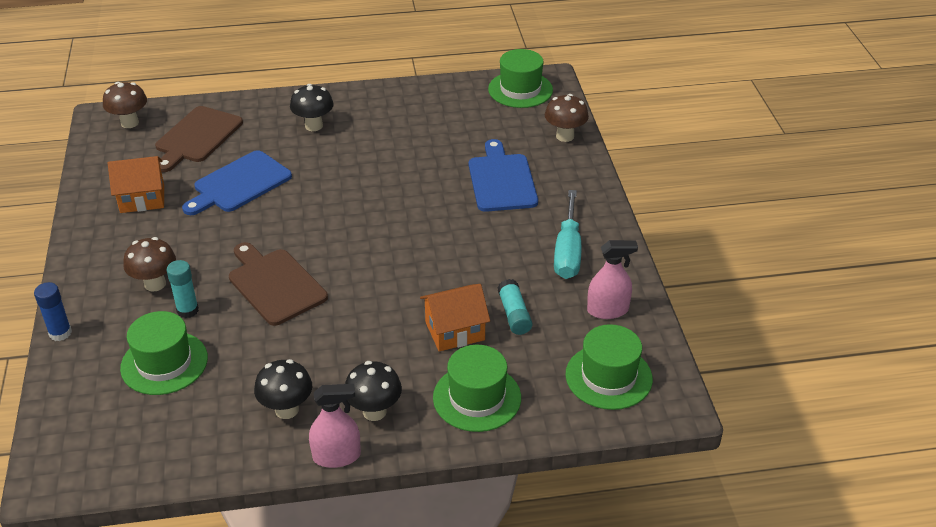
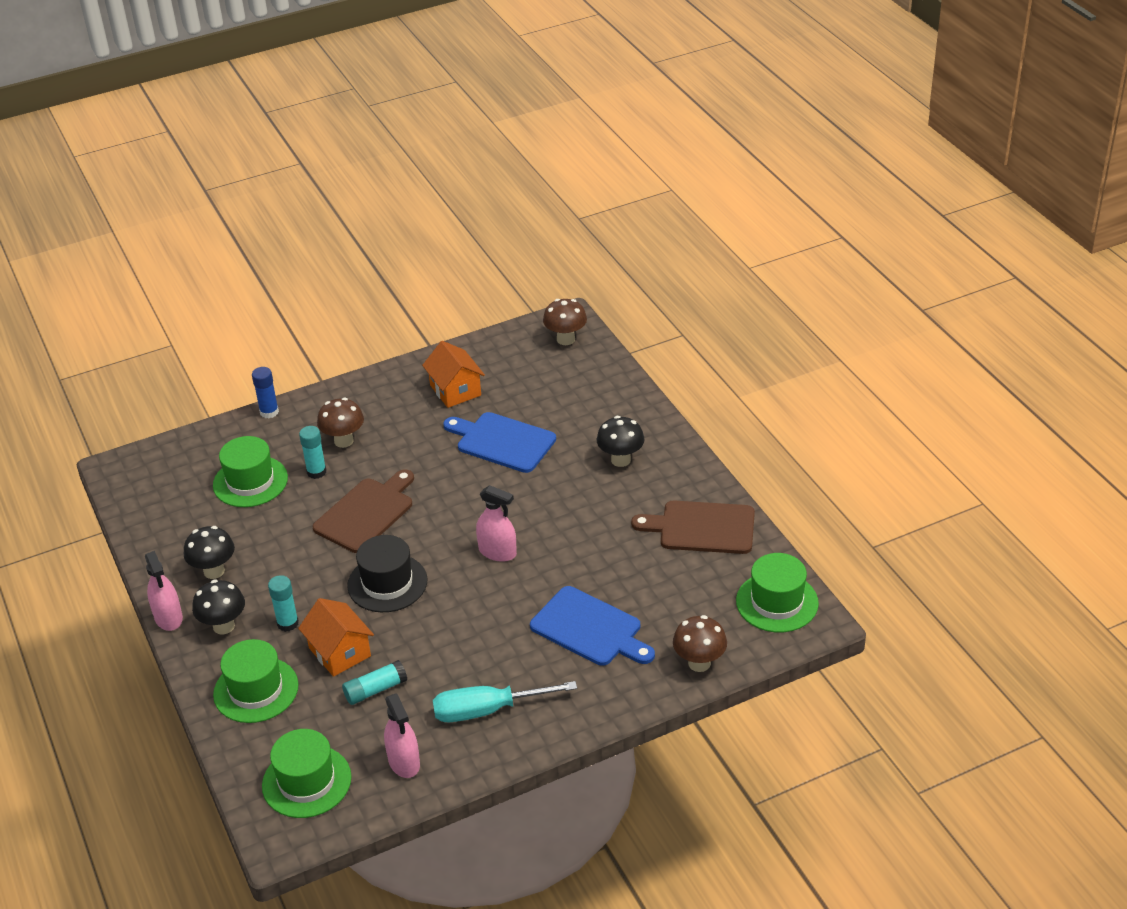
camera: 75 degrees right, 0 degrees up
brown cutting board [155,106,243,172] -> brown cutting board moved to [631,501,755,554]
blue cutting board [469,139,538,212] -> blue cutting board turned 60 degrees clockwise [530,586,655,666]
none -> turquoise glue stick [268,575,299,632]
none -> black hat [347,535,427,612]
none -> pink spray bottle [476,485,517,562]

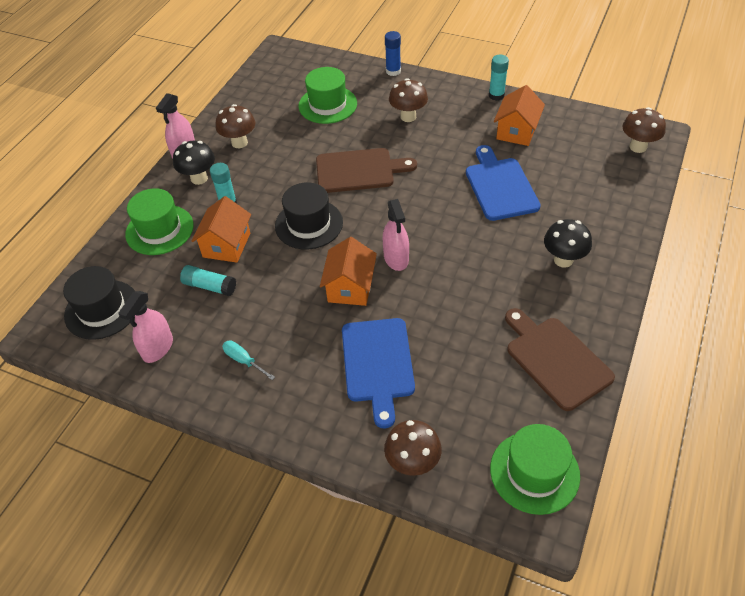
camera: 50 degrees right, 10 degrees up
black mushroom [184,526,235,579] -> brown mushroom [216,104,255,148]
green hat [262,729,352,818] -> black hat [63,266,135,340]
turquoise glue stick [299,426,326,479] -> turquoise glue stick moved to [489,55,509,101]
turquoise screwdriver [433,681,577,722] -> turquoise screwdriver [222,340,275,380], size x0.51
none -> orange house [320,237,377,306]

